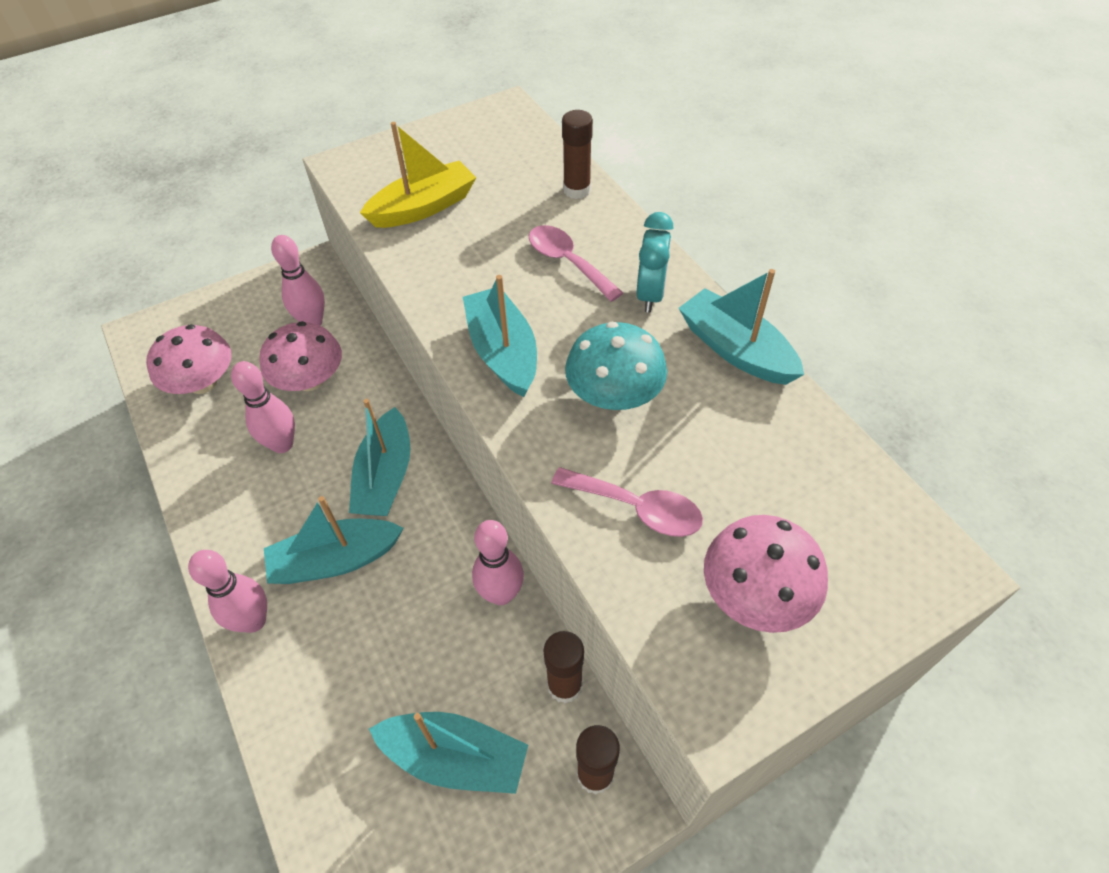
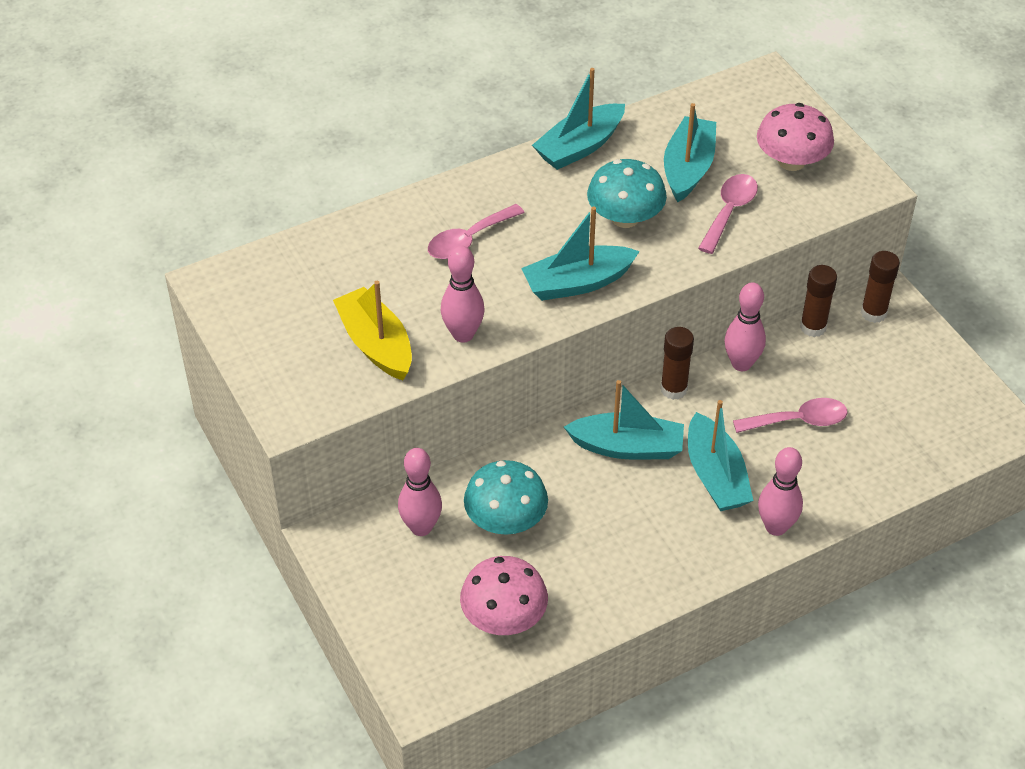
camera: 90 degrees left, 5 degrees down
pink bowling pin [231,361,295,453] -> pink bowling pin moved to [441,245,485,343]
pink mushroom [259,321,342,391] -> turquoise mushroom [464,460,548,535]
turquoise boat [369,712,528,794] -> turquoise boat moved to [664,103,716,202]
brown glue stick [562,110,593,199] -> brown glue stick moved to [660,327,694,400]
turquoise clock [637,212,673,312] -> none
none -> pink spoon [733,398,847,433]

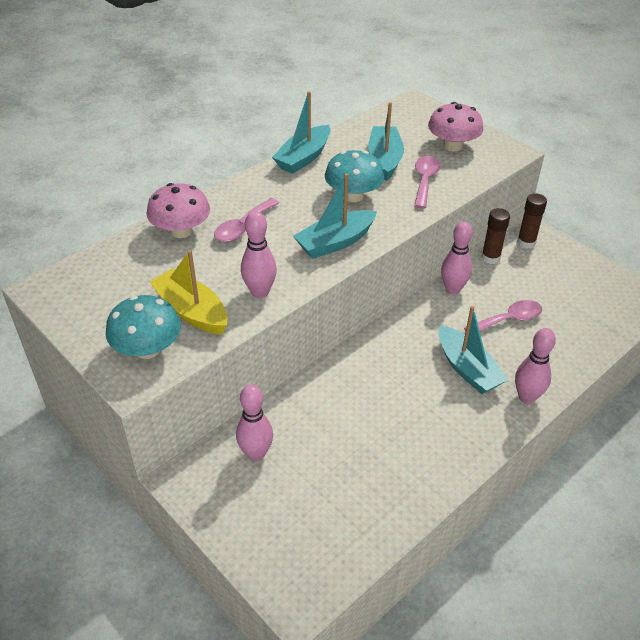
camera: 15 degrees left, 5 degrees down
pink mushroom [460,556,548,635] -> pink mushroom moved to [147,183,210,238]
turquoise mushroom [464,460,548,535] -> turquoise mushroom moved to [106,295,181,359]
turquoise boat [564,380,684,460] -> none
brown glue stick [660,327,694,400] -> none

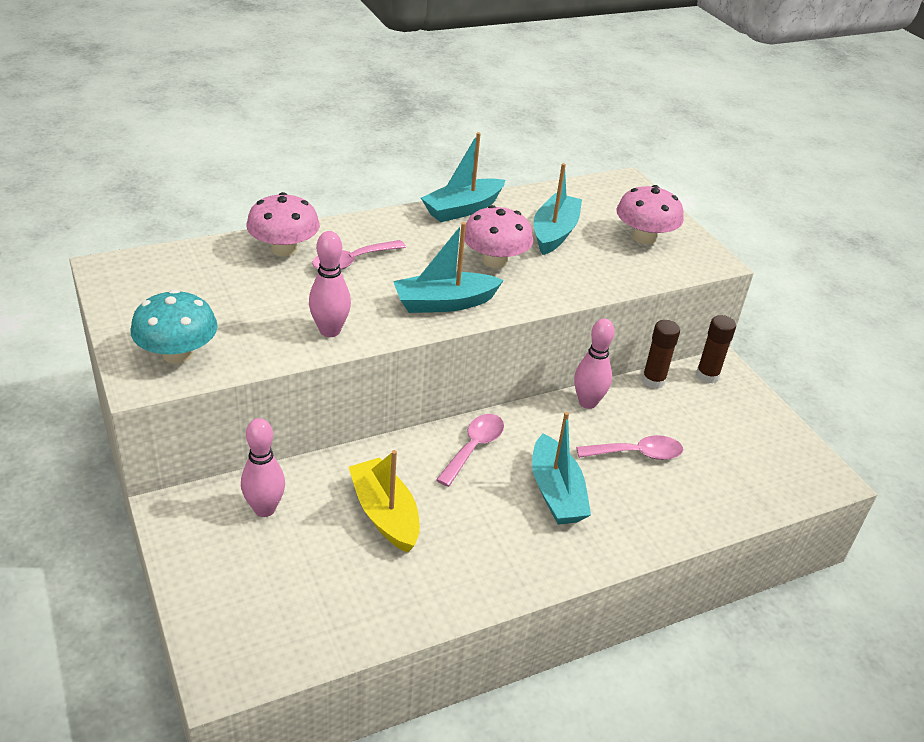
camera: 15 degrees right, 5 degrees down
yellow boat [149,250,227,335] -> yellow boat moved to [349,450,420,553]
turquoise mushroom [325,150,384,202] -> pink mushroom [464,205,533,268]
pink spoon [414,156,440,209] -> pink spoon moved to [436,414,504,487]
pink bowling pin [515,328,556,404] -> none

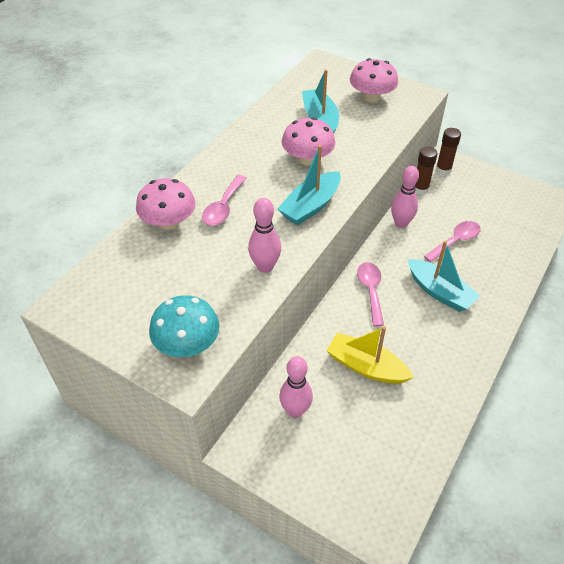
camera: 30 degrees left, 10 degrees up
turquoise boat [421,132,505,222] -> none

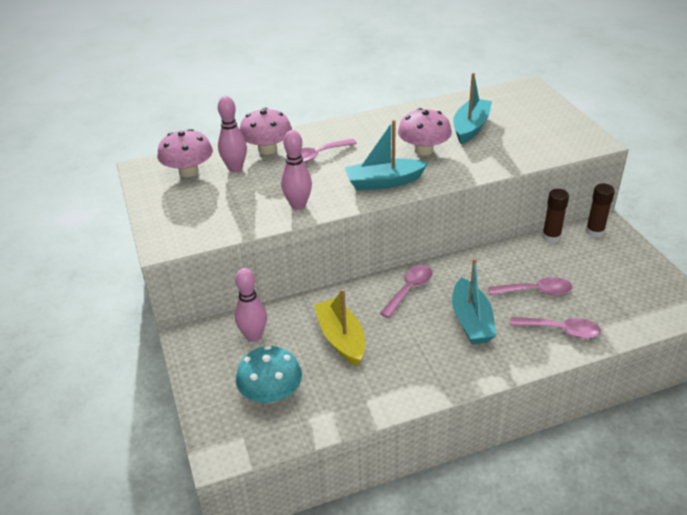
camera: 40 degrees right, 10 degrees down
turquoise mushroom [149,295,220,357] -> turquoise mushroom moved to [236,346,302,403]
pink mushroom [350,58,398,103] -> pink mushroom moved to [157,129,213,177]
pink bowling pin [391,166,419,228] -> pink bowling pin moved to [218,96,247,172]
none -> pink spoon [510,317,601,339]

